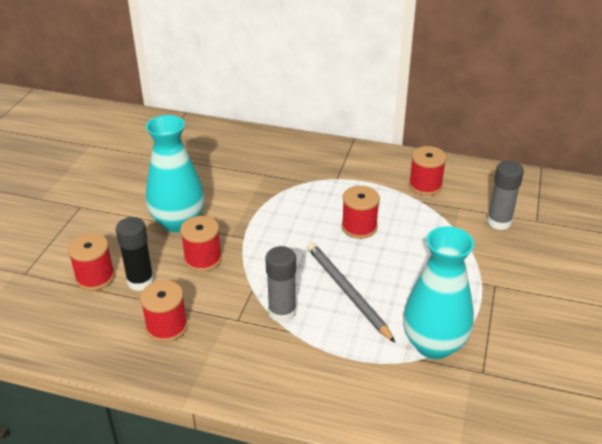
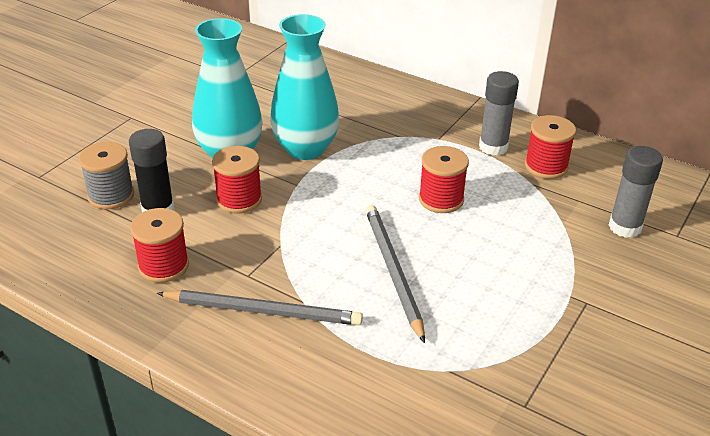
camera: 15 degrees right, 0 degrees up
red spool [68,233,115,291] -> grey spool [79,142,134,210]
grey glue stick [265,246,296,323] -> grey glue stick moved to [479,71,519,156]
turquoise vase [403,226,474,359] -> turquoise vase moved to [270,14,339,160]
none -> grey pencil [157,290,363,325]

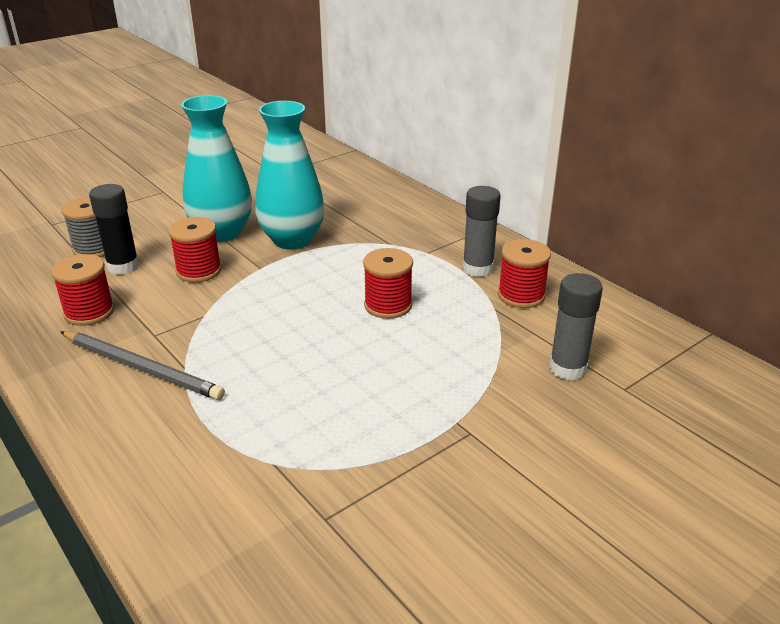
camera: 20 degrees right, 5 degrees down
grey pencil [366,205,425,343] -> none

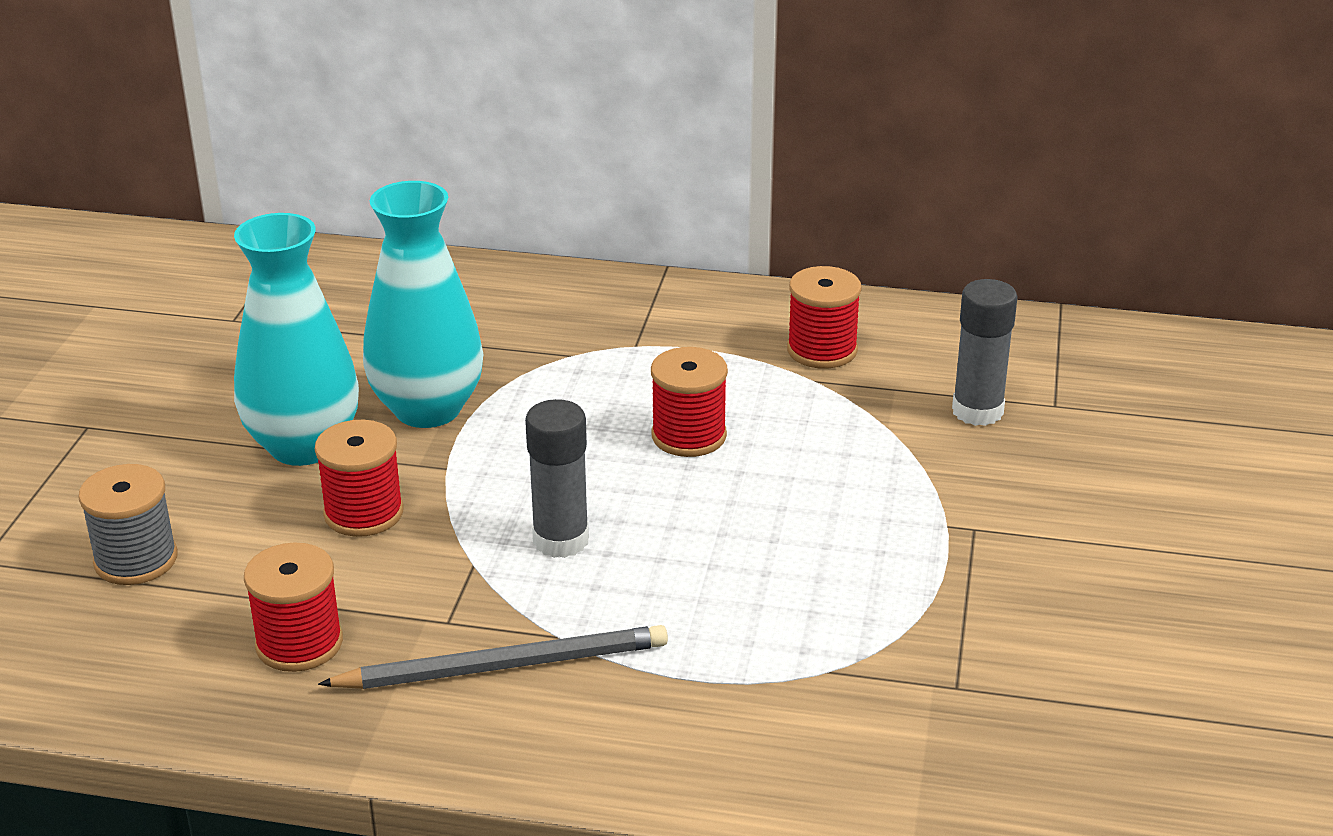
camera: 40 degrees left, 0 degrees up
black glue stick [89,184,139,275] -> none
grey glue stick [462,186,501,277] -> grey glue stick moved to [525,399,589,558]

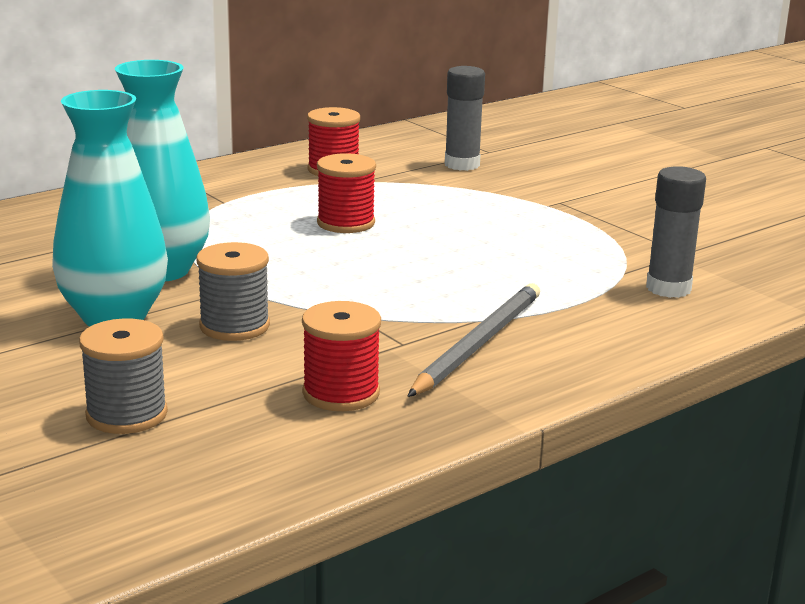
camera: 50 degrees left, 10 degrees down
red spool [315,420,404,537] -> grey spool [197,242,270,341]
grey glue stick [525,399,589,558] -> grey glue stick moved to [646,166,706,298]

